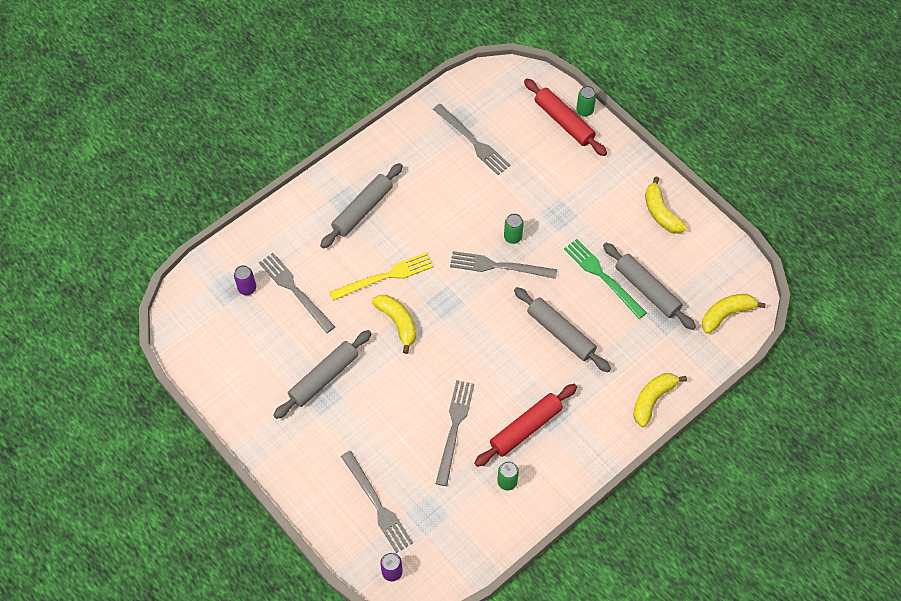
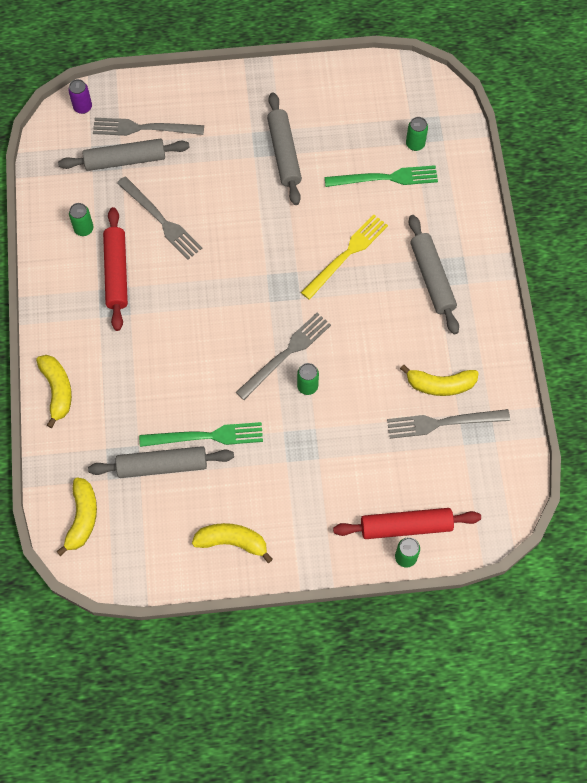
camera: 125 degrees right, 5 degrees up
purple can [234,265,256,295] -> green can [406,117,428,151]
grey fork [259,253,335,333] -> green fork [325,165,438,187]
yellow fork [329,252,433,301] -> yellow fork turned 150 degrees counterclockwise [301,214,388,300]
yellow banana [372,295,416,354] -> yellow banana moved to [400,365,479,396]
grey rolling pin [514,287,611,372] -> grey rolling pin moved to [58,139,190,171]

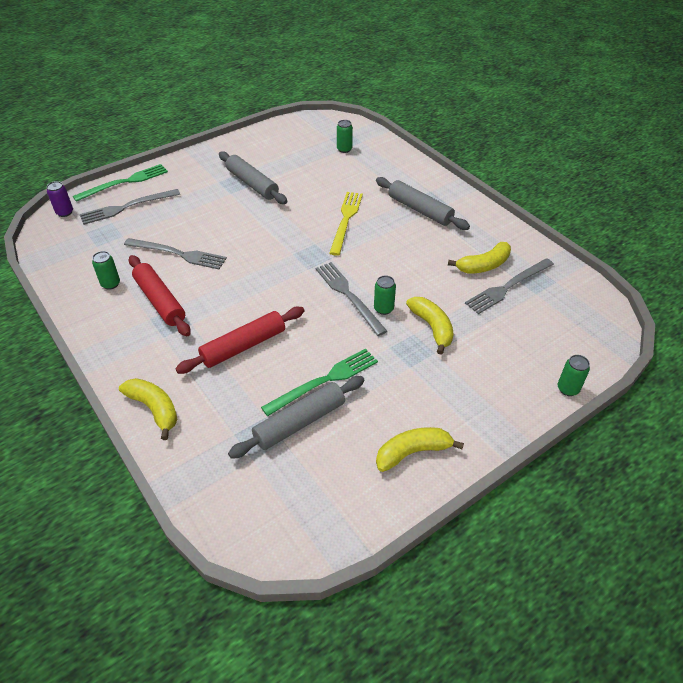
camera: 30 degrees left, 20 degrees down
yellow banana [56,477,97,556] -> yellow banana moved to [406,297,454,354]
grey rolling pin [58,139,190,171] -> none
grey fork [236,313,331,400] -> grey fork turned 45 degrees counterclockwise [316,262,387,336]
green fork [325,165,438,187] -> green fork moved to [73,164,168,202]
red rolling pin [333,508,481,539] -> red rolling pin moved to [175,307,304,374]

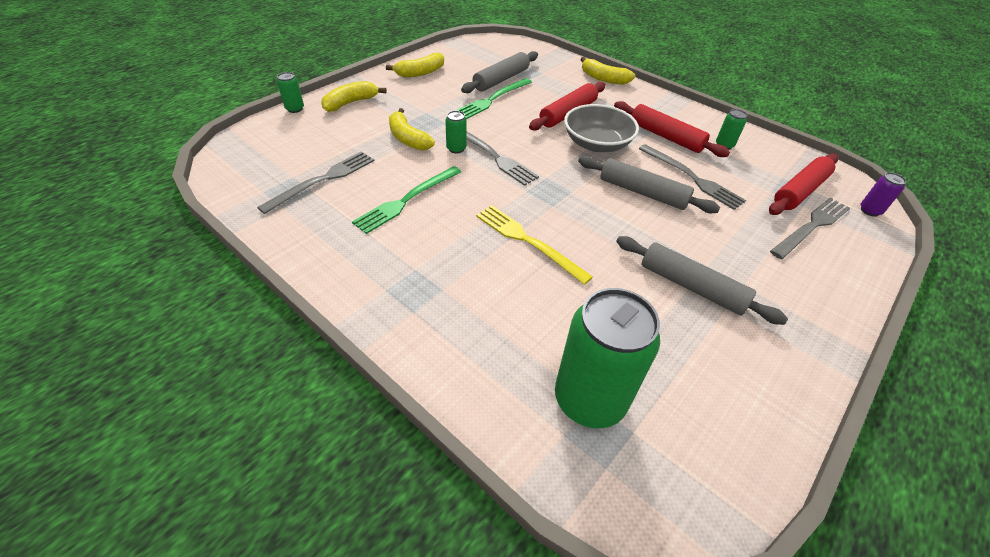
camera: 165 degrees right, 0 degrees up
green fork [73,164,168,202] -> green fork moved to [352,166,461,234]
grey fork [124,238,227,269] -> grey fork turned 135 degrees counterclockwise [639,144,746,210]
yellow fork [329,192,363,256] -> yellow fork turned 135 degrees clockwise [476,205,593,285]
green can [337,120,353,153] -> green can [555,288,660,428], size x2.33
grey rolling pin [376,177,470,230] -> grey rolling pin moved to [578,156,720,213]
yellow banana [448,242,511,274] -> yellow banana moved to [321,81,386,112]
none -> grey bowl [564,104,639,152]
none -> red rolling pin [769,153,838,215]

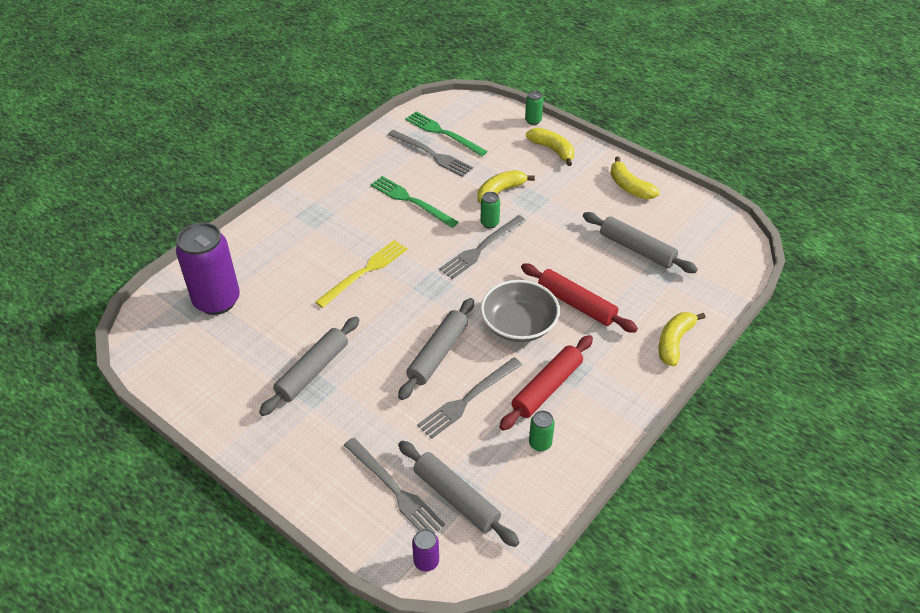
camera: 90 degrees right, 0 degrees up
green fork [455,78,532,119] -> green fork moved to [405,112,488,156]
green can [555,288,660,428] -> purple can [176,222,240,315]
red rolling pin [769,153,838,215] -> grey rolling pin [398,441,519,547]

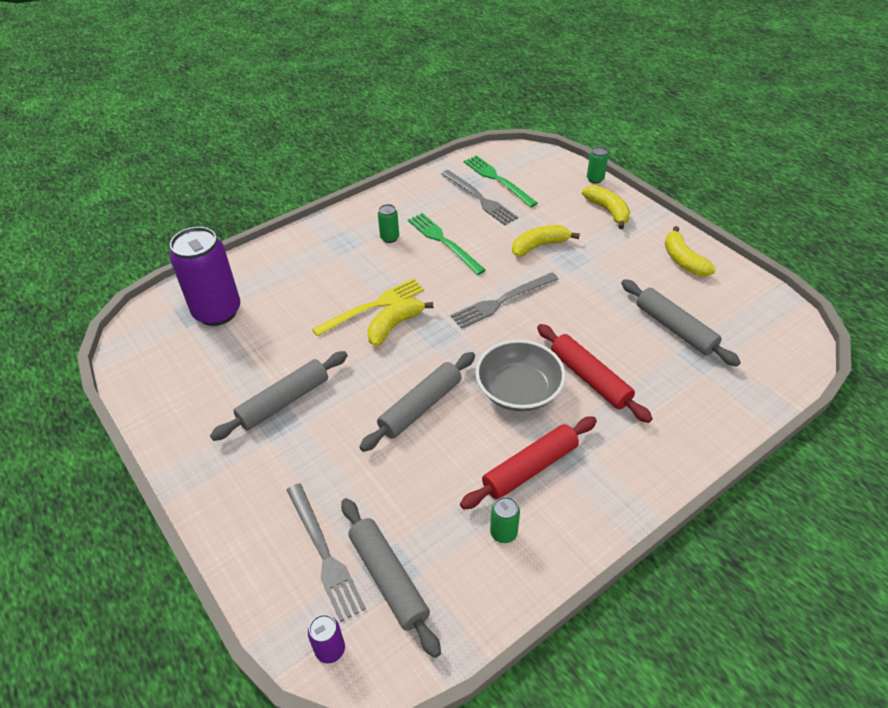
camera: 15 degrees right, 0 degrees up
grey fork [417,357,522,439] -> none
green can [480,192,500,229] -> green can moved to [378,204,399,243]
yellow banana [659,312,705,367] -> yellow banana moved to [367,298,433,346]

